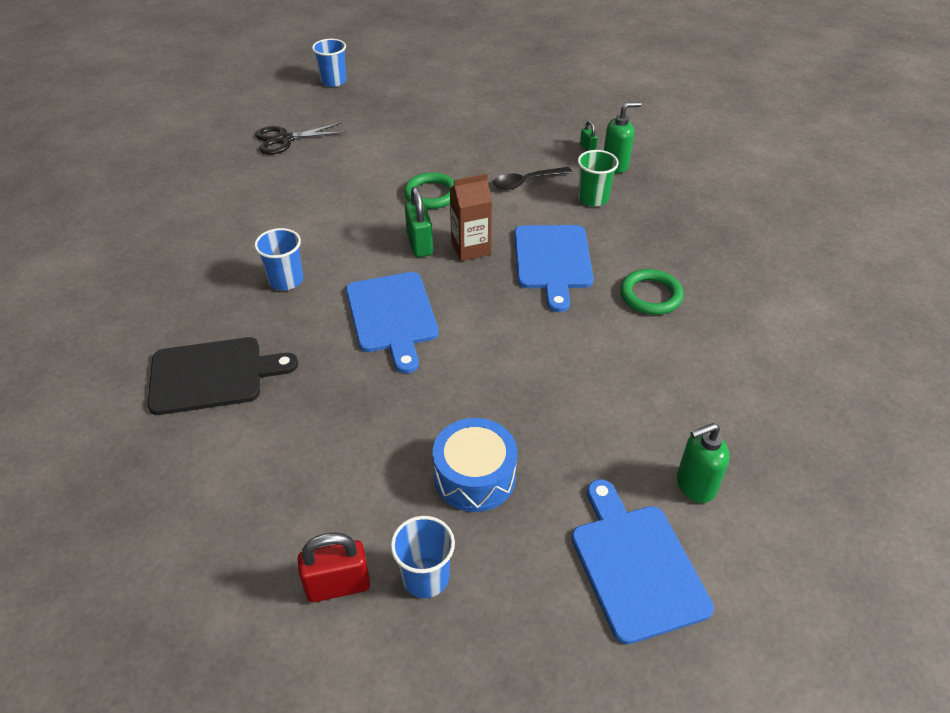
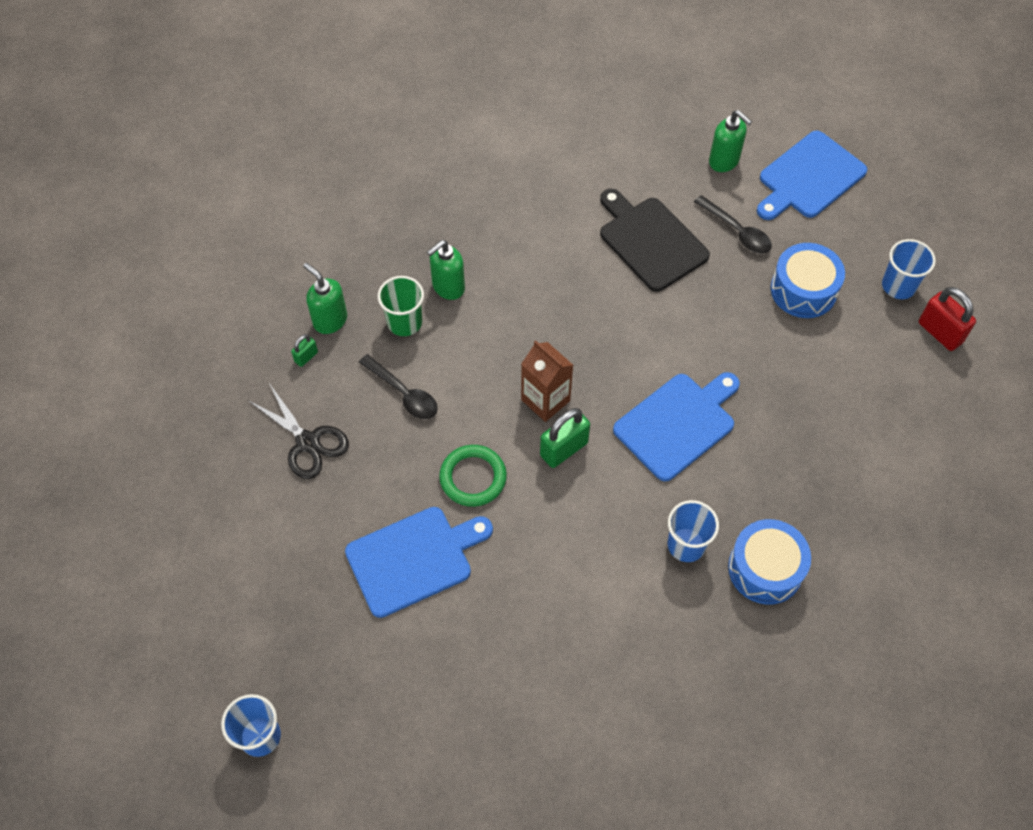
camera: 115 degrees left, 15 degrees up
black cutting board [147,337,298,415] -> black cutting board moved to [600,189,710,292]
black scissors [255,122,346,155] -> black scissors moved to [248,383,349,479]
blue cutting board [514,225,594,312] -> blue cutting board moved to [345,507,493,618]
green ring [620,269,684,315] -> none
none -> green soap dispenser [427,240,465,300]
none -> black spoon [694,195,772,254]
none -> blue drum [728,519,811,605]

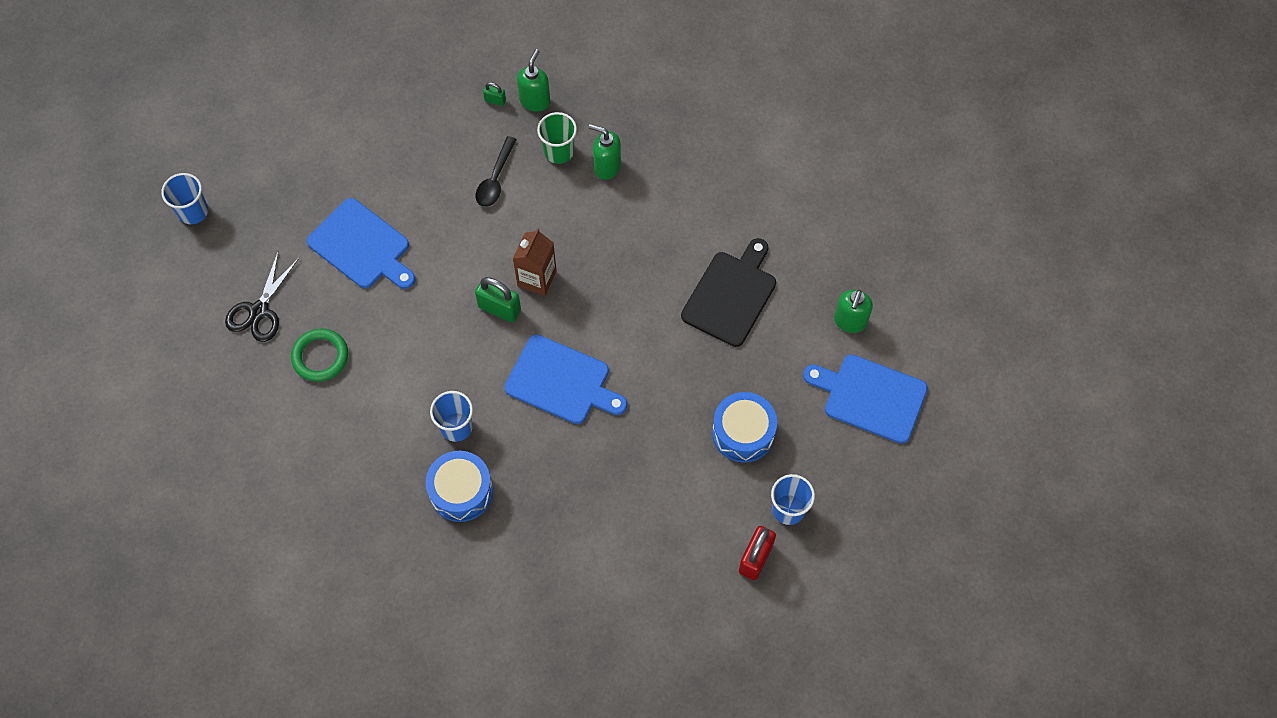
camera: 65 degrees right, 5 degrees up
black scissors [248,383,349,479] -> black scissors moved to [225,252,299,342]
green ring [439,445,507,507] -> green ring moved to [291,329,348,382]
black spoon [694,195,772,254] -> none

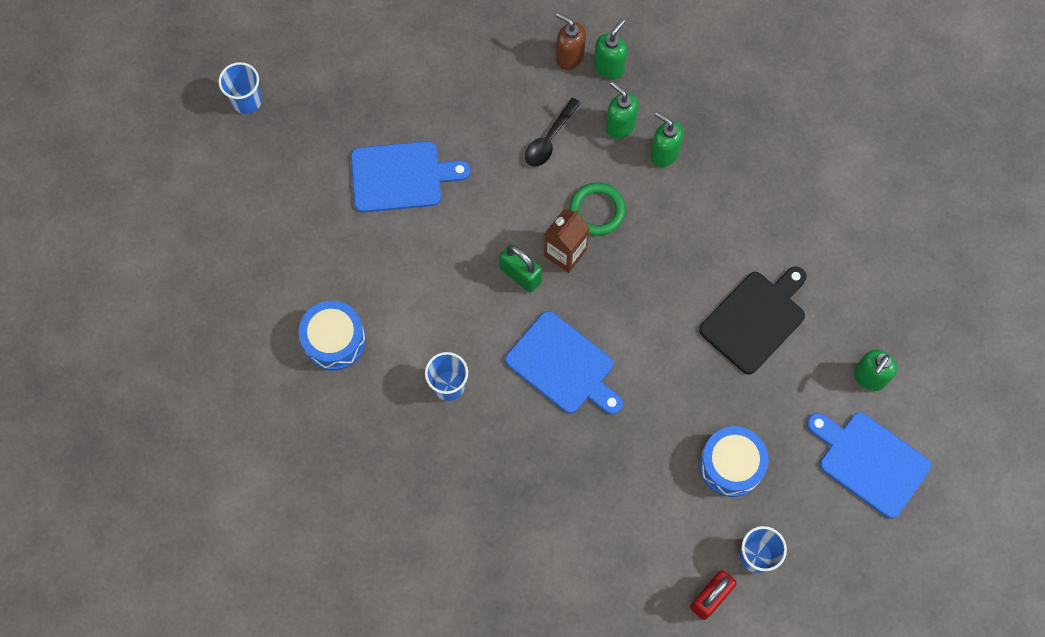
camera: 15 degrees right, 5 degrees up
black scissors [225,252,299,342] -> none
green ring [291,329,348,382] -> green ring moved to [569,182,626,236]
blue cutting board [307,198,415,289] -> blue cutting board turned 60 degrees counterclockwise [351,141,471,213]
blue drum [426,451,493,522] -> blue drum moved to [299,301,366,371]
green padlock [483,82,506,106] -> brown soap dispenser [556,12,586,70]
green cup [537,112,577,164] -> green soap dispenser [606,81,639,139]

